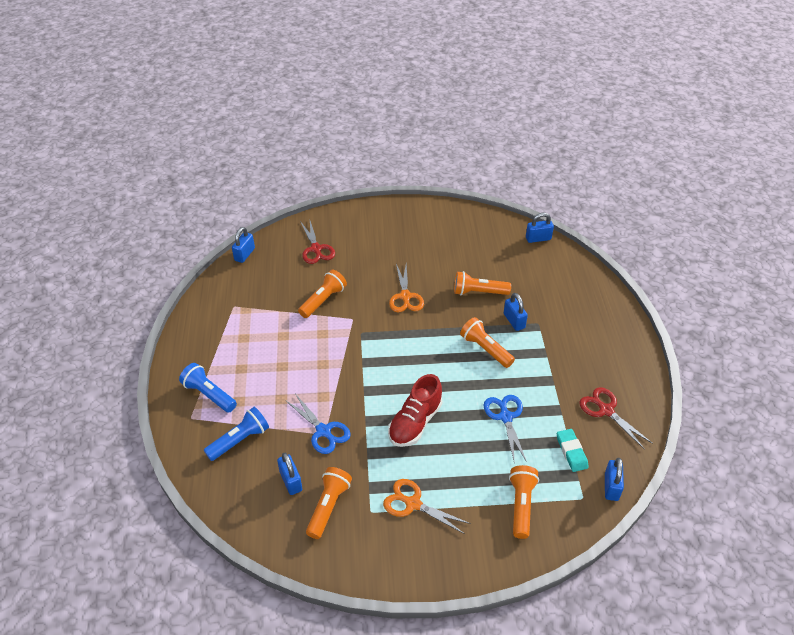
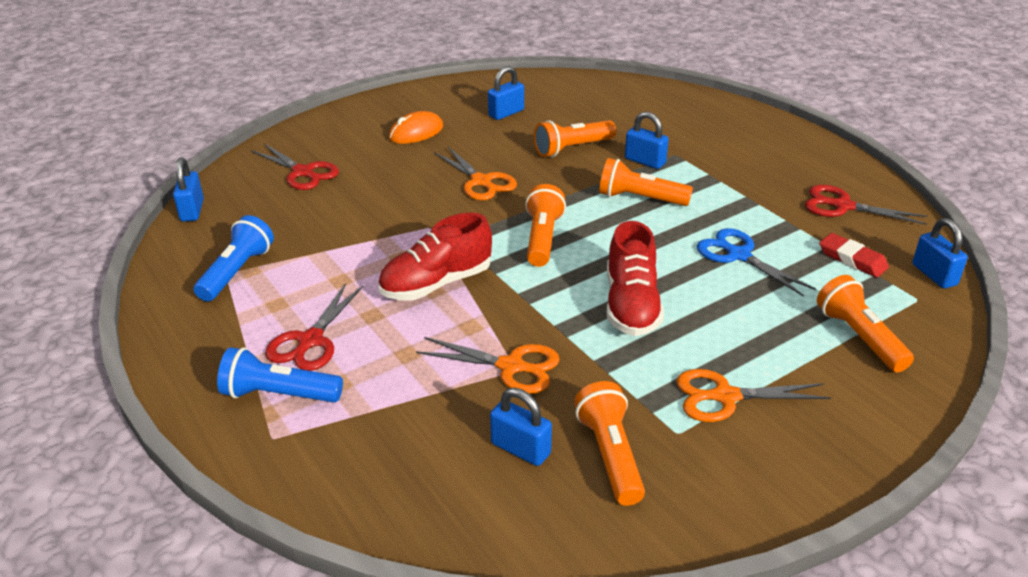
camera: 30 degrees left, 10 degrees down
blue flashlight [204,407,269,461] -> blue flashlight moved to [194,215,274,301]
blue scissors [285,395,351,454] -> orange scissors [416,337,559,394]
orange flashlight [298,270,347,318] -> orange flashlight moved to [525,184,566,267]
blue padlock [526,213,554,243] -> blue padlock moved to [488,66,524,120]
turquoise eraser [557,429,589,472] -> red eraser [819,233,889,278]
none -> red scissors [265,283,364,371]
none -> red shoe [378,213,492,300]
none -> orange mouse [389,111,443,144]

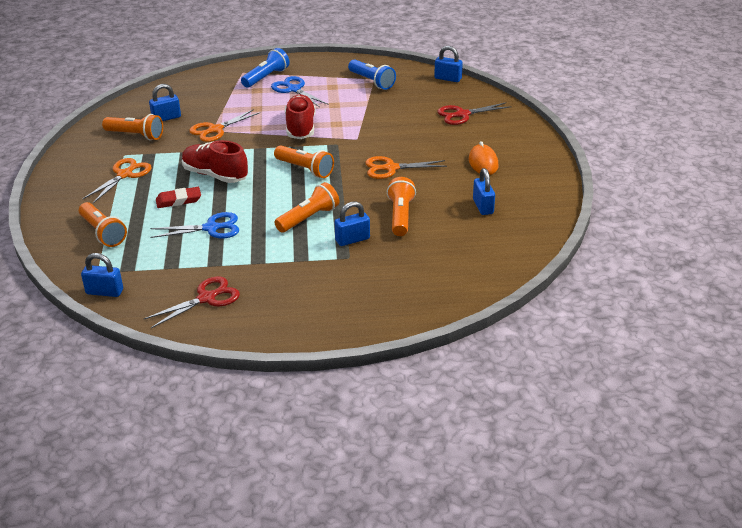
camera: 120 degrees right, 0 degrees up
red scissors [265,283,364,371] -> blue scissors [271,76,329,107]
orange flashlight [817,275,914,372] -> orange flashlight turned 45 degrees clockwise [79,202,127,247]
red eraser [819,233,889,278] -> red eraser moved to [156,187,201,208]

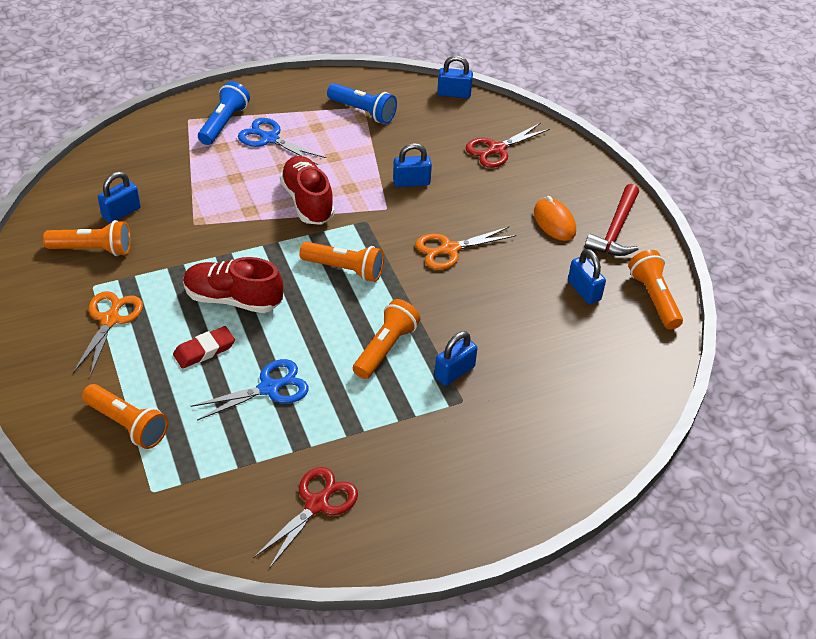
camera: 20 degrees left, 10 degrees up
blue padlock [81,253,123,297] -> blue padlock moved to [393,143,432,187]
orange scissors [189,109,260,142] -> none
orange flashlight [387,177,416,236] -> orange flashlight moved to [628,250,683,330]
none -> red hammer [585,184,639,256]

